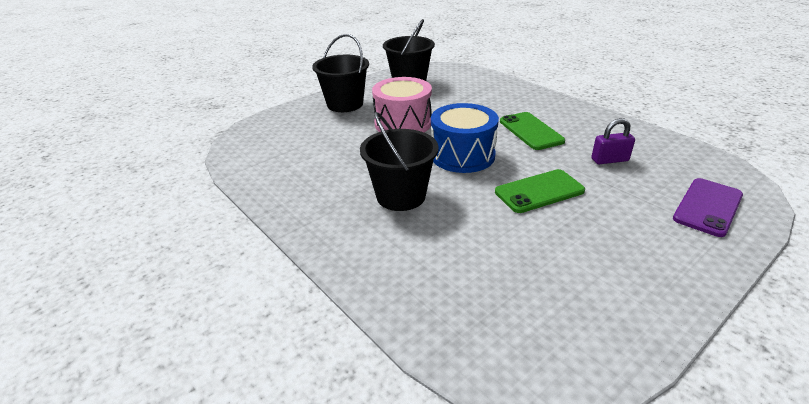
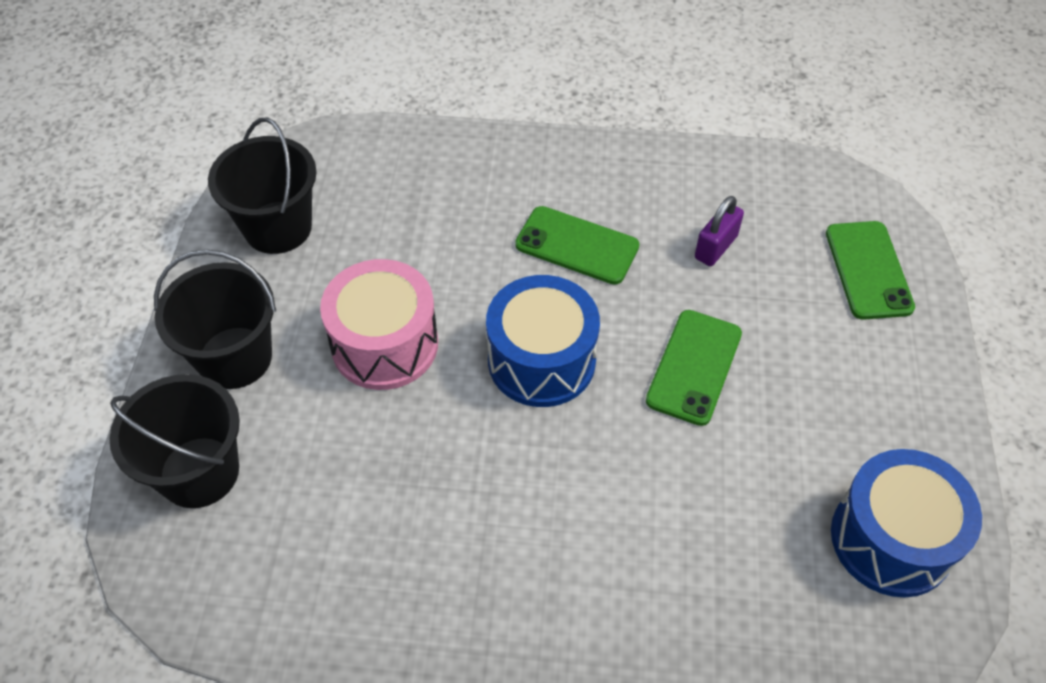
camera: 45 degrees left, 20 degrees up
black bucket [360,112,439,211] -> black bucket moved to [109,374,240,508]
purple phone [673,178,743,237] -> green phone [826,221,915,320]
none -> blue drum [831,449,982,597]

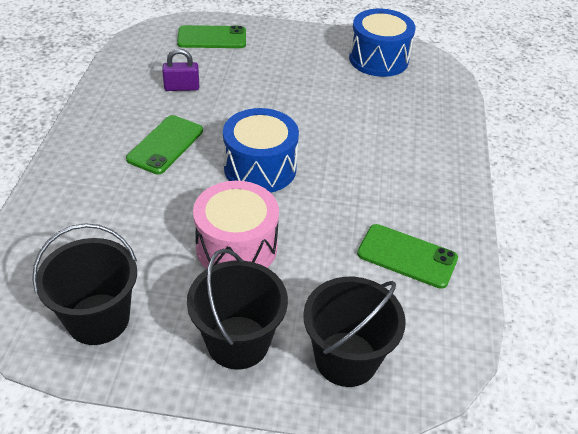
camera: 90 degrees left, 10 degrees down
green phone [646,310,742,426] -> green phone moved to [357,224,458,289]
purple padlock [695,196,744,266] -> purple padlock turned 45 degrees counterclockwise [162,49,199,91]

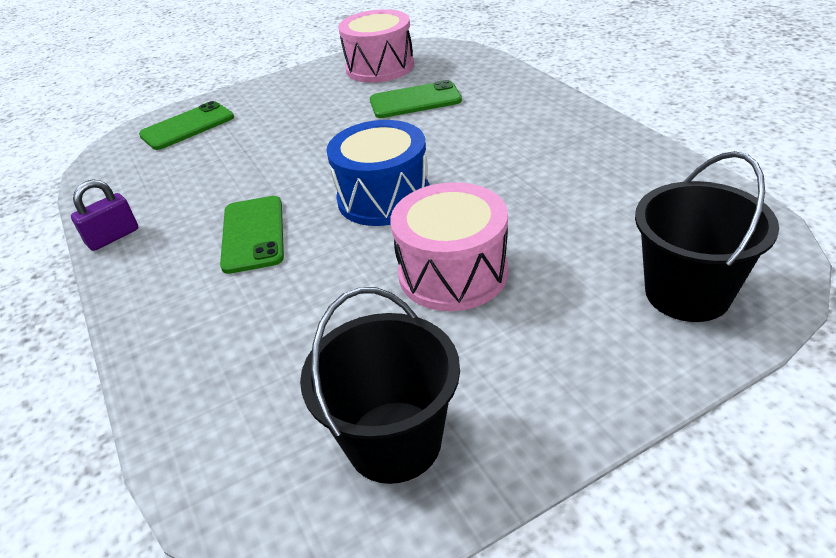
camera: 30 degrees left, 5 degrees down
purple padlock [162,49,199,91] -> purple padlock moved to [71,179,138,251]
black bucket [187,249,288,370] -> none
blue drum [349,9,415,77] -> pink drum [338,9,414,83]
green phone [357,224,458,289] -> green phone moved to [370,80,462,118]

